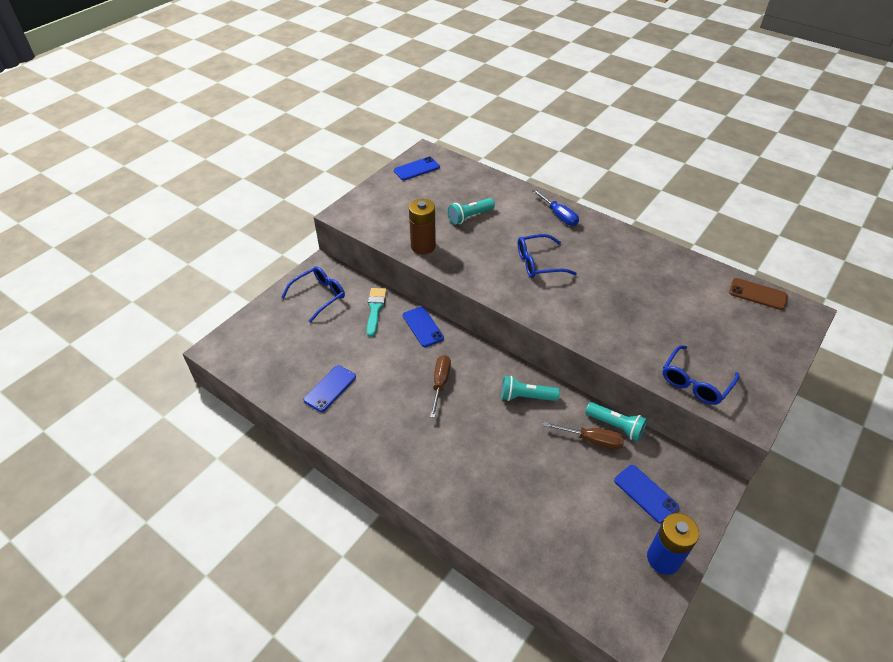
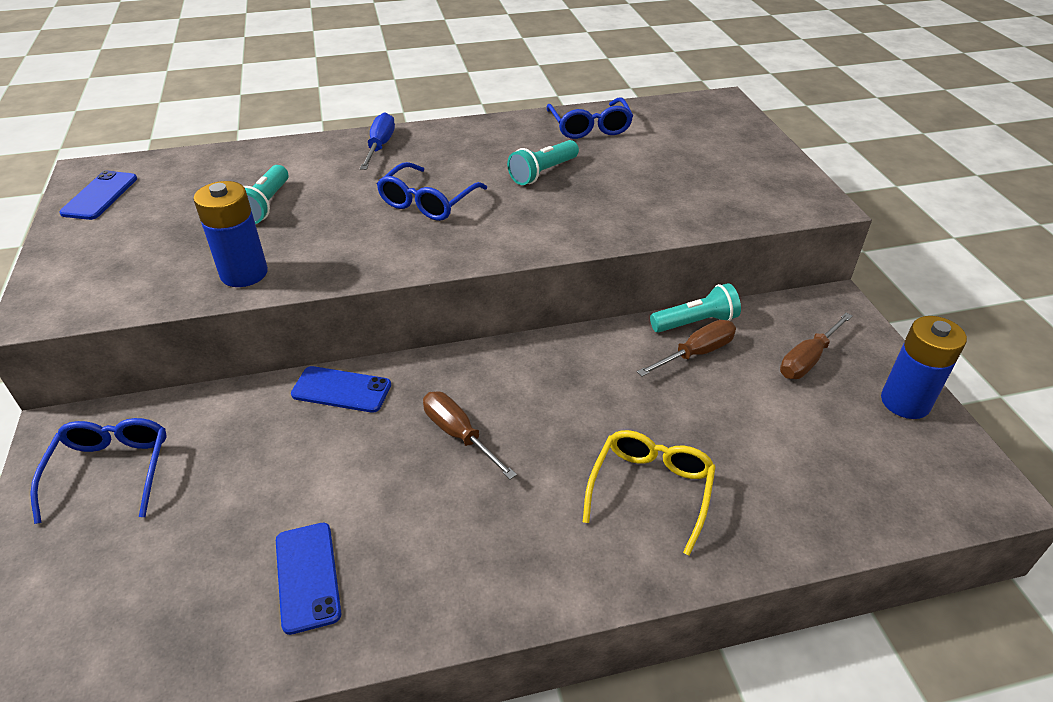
camera: 50 degrees left, 5 degrees down
turquoise brush [367,288,387,337] -> none
brown battery [409,199,436,254] -> blue battery [193,181,268,287]
turquoise flashlight [501,376,560,401] -> turquoise flashlight moved to [507,140,579,185]
blue screwdriver [532,189,579,226] -> blue screwdriver turned 90 degrees counterclockwise [360,112,395,170]
blue phone [614,465,679,523] -> brown screwdriver [780,313,853,379]
blue glasses [662,345,739,405] -> blue glasses moved to [547,98,633,139]
brown phone [729,278,788,310] -> none
none -> yellow glasses [583,430,716,556]

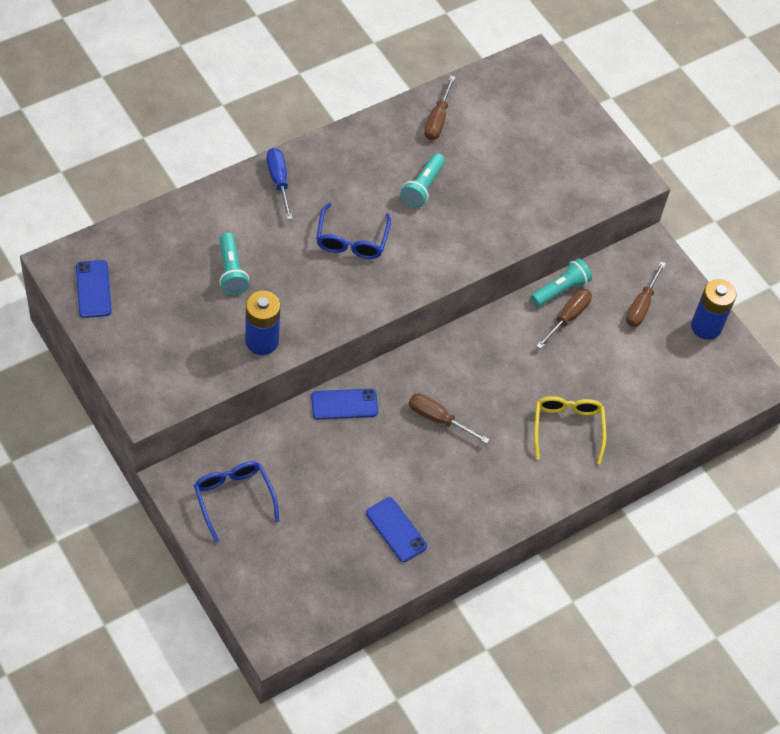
camera: 25 degrees left, 15 degrees up
blue glasses [547,98,633,139] -> brown screwdriver [424,76,455,140]

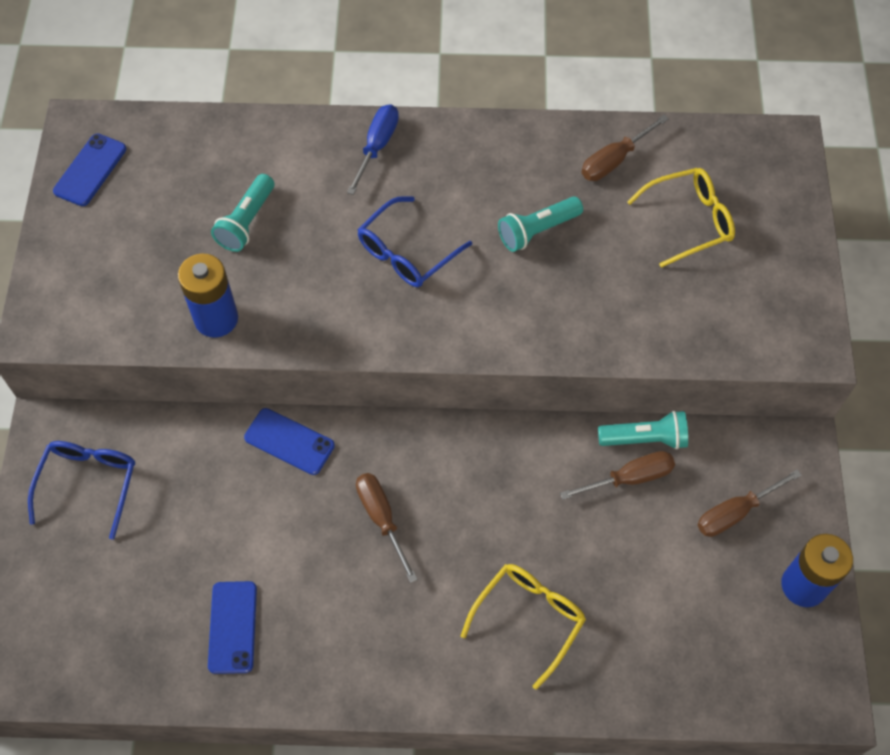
camera: 40 degrees right, 5 degrees up
none -> yellow glasses [627,168,735,268]

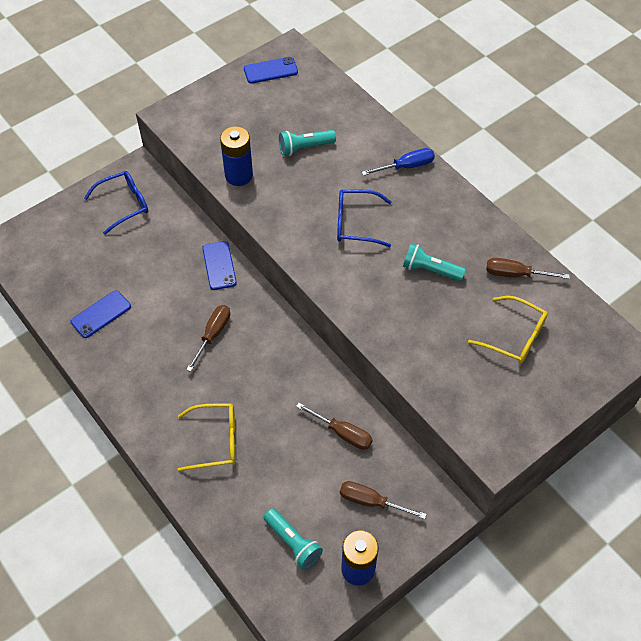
camera: 50 degrees right, 5 degrees down
turquoise flashlight [598,410,688,450] -> turquoise flashlight moved to [264,508,323,569]

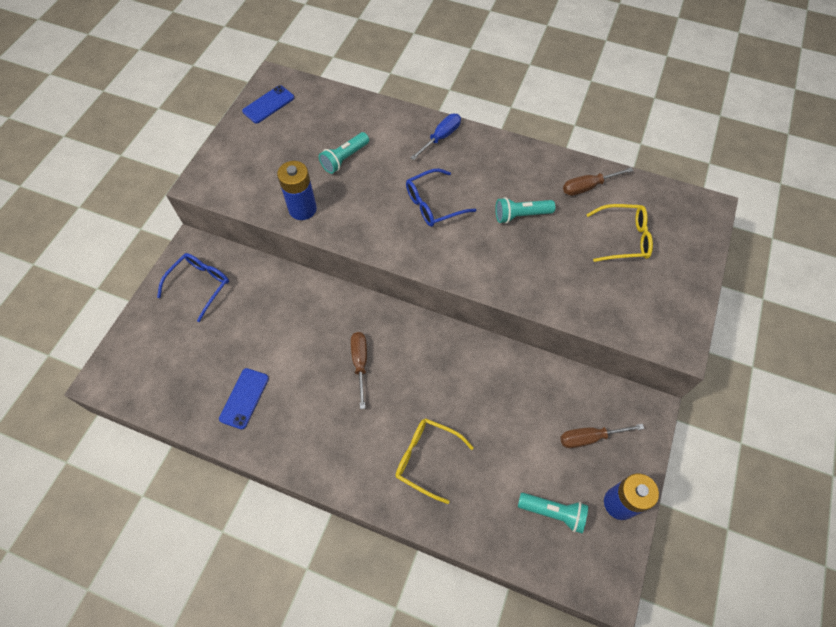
camera: 30 degrees left, 5 degrees up
yellow glasses [178,403,236,471] -> yellow glasses turned 120 degrees counterclockwise [395,418,474,504]
blue phone [202,241,237,290] -> none
brown screwdriver [296,403,373,450] -> none

